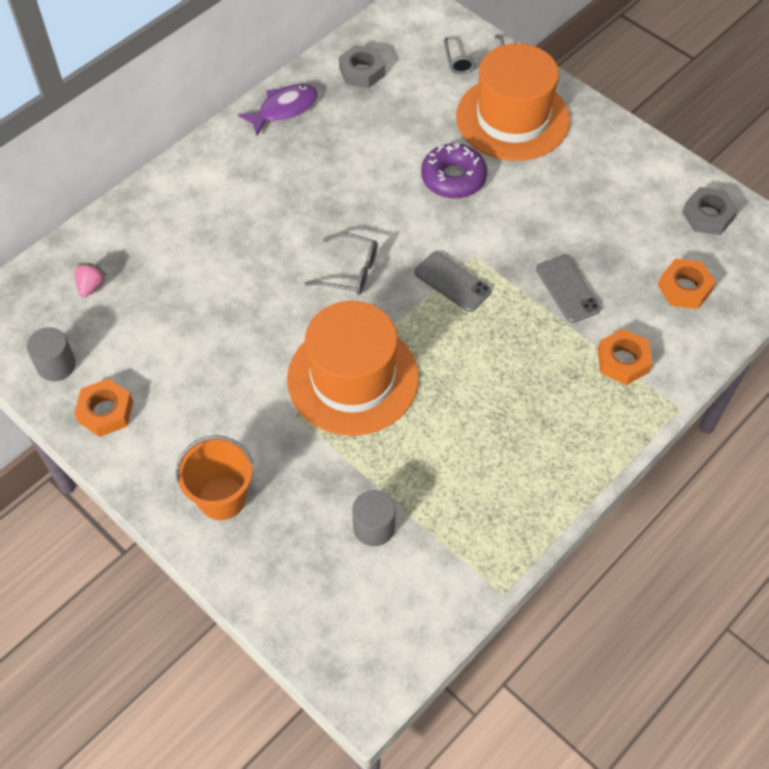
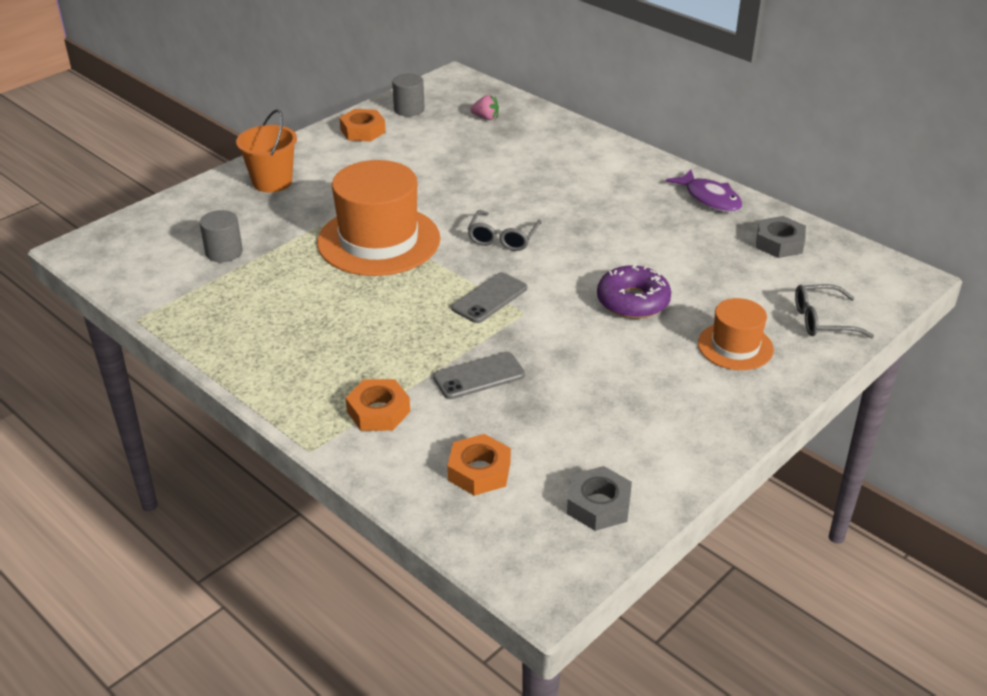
camera: 90 degrees right, 20 degrees down
orange hat [456,43,570,161] -> orange hat [698,298,774,370], size x0.54

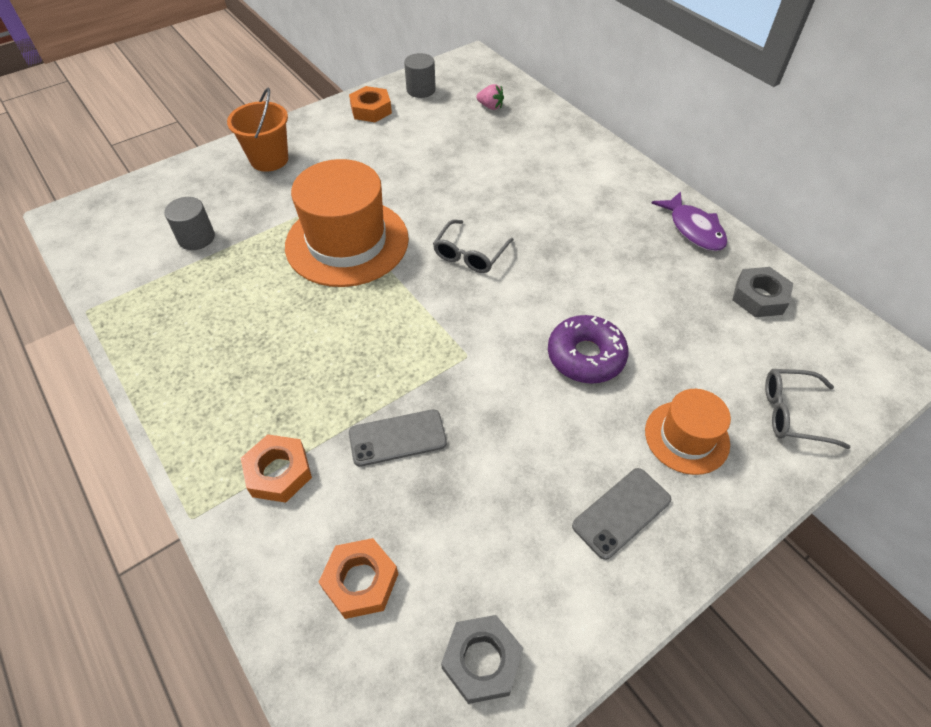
camera: 10 degrees right, 15 degrees up
grey phone [451,272,527,323] -> grey phone moved to [572,468,671,560]

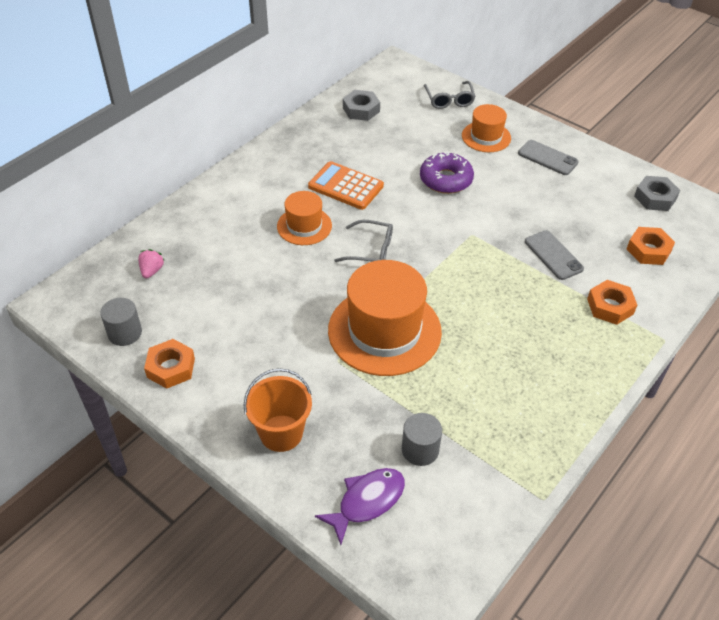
camera: 105 degrees left, 5 degrees down
purple fish [651,191,728,251] -> purple fish moved to [315,468,405,545]
none -> orange hat [277,191,332,245]
none -> orange calculator [308,161,384,210]

